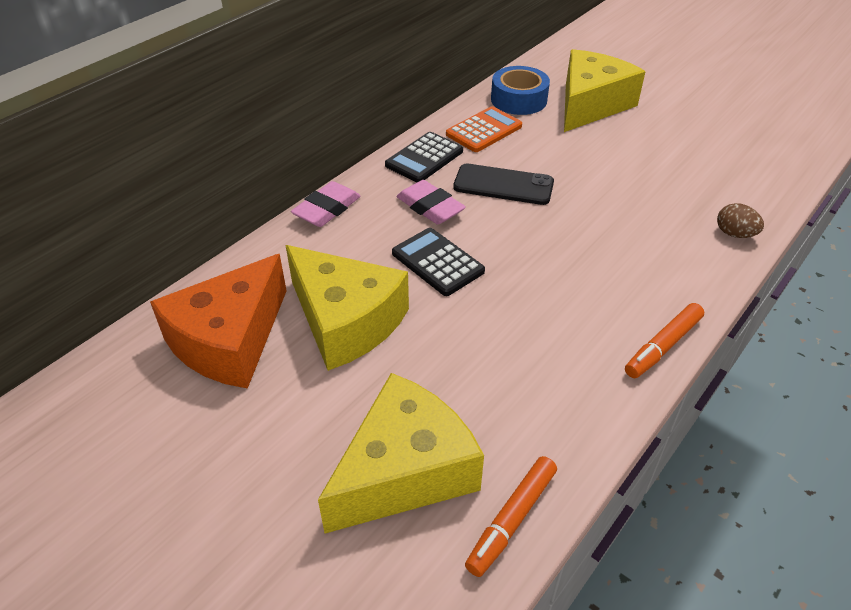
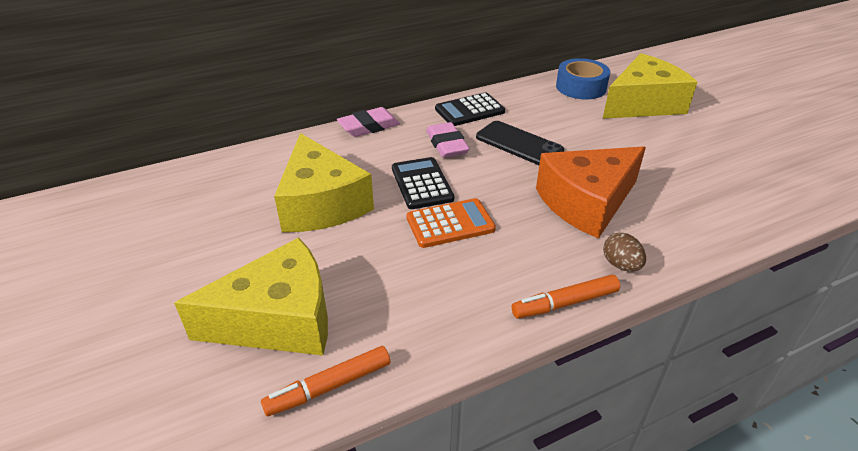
camera: 25 degrees right, 5 degrees down
orange cheese [150,254,287,389] -> orange cheese moved to [536,146,646,239]
orange calculator [446,106,522,152] -> orange calculator moved to [407,198,496,248]
brown egg [717,203,764,238] -> brown egg moved to [603,233,646,271]

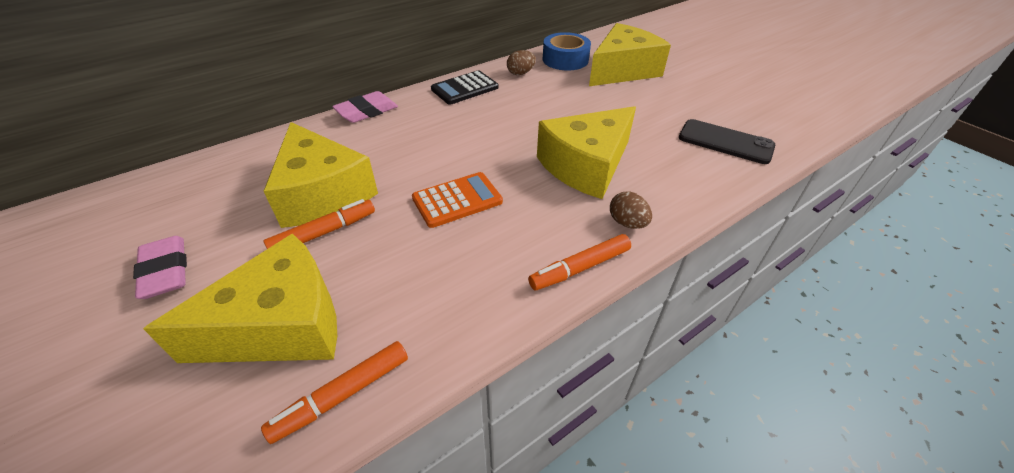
camera: 10 degrees left, 5 degrees up
black calculator [392,157,454,209] -> none
pink eraser [426,122,470,158] -> pink eraser moved to [133,236,187,299]
black phone [476,121,564,165] -> black phone moved to [679,119,775,164]
orange cheese [536,146,646,239] -> yellow cheese [537,106,636,199]
none -> orange marker [264,199,375,249]
none -> brown egg [507,50,536,75]

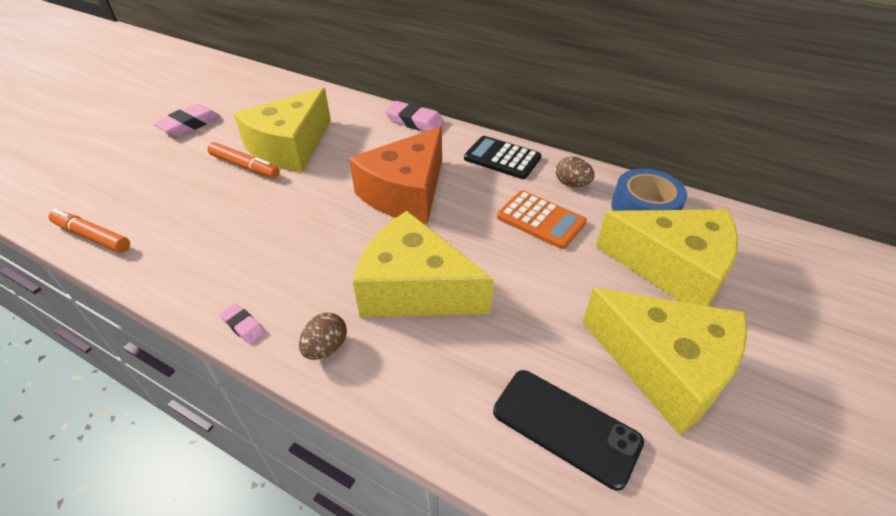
camera: 65 degrees right, 0 degrees up
yellow cheese [143,233,337,363] -> yellow cheese moved to [583,288,747,435]
orange calculator [412,172,503,228] -> orange calculator moved to [497,190,587,249]
orange marker [528,234,631,291] -> pink eraser [220,303,265,344]
black phone [679,119,775,164] -> black phone turned 60 degrees counterclockwise [493,370,644,490]
none -> orange cheese [349,127,442,224]

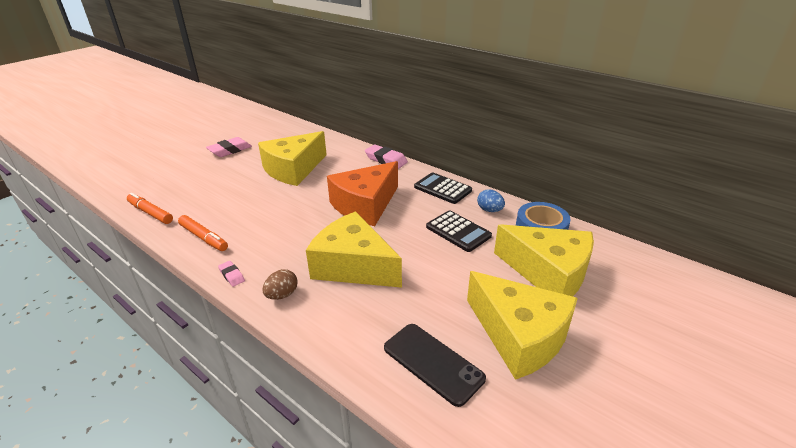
camera: 10 degrees right, 10 degrees down
orange marker [208,142,280,178] -> orange marker moved to [178,215,228,251]
orange calculator [497,190,587,249] -> black calculator [426,210,492,252]
brown egg [556,157,595,187] -> blue egg [477,189,505,212]

